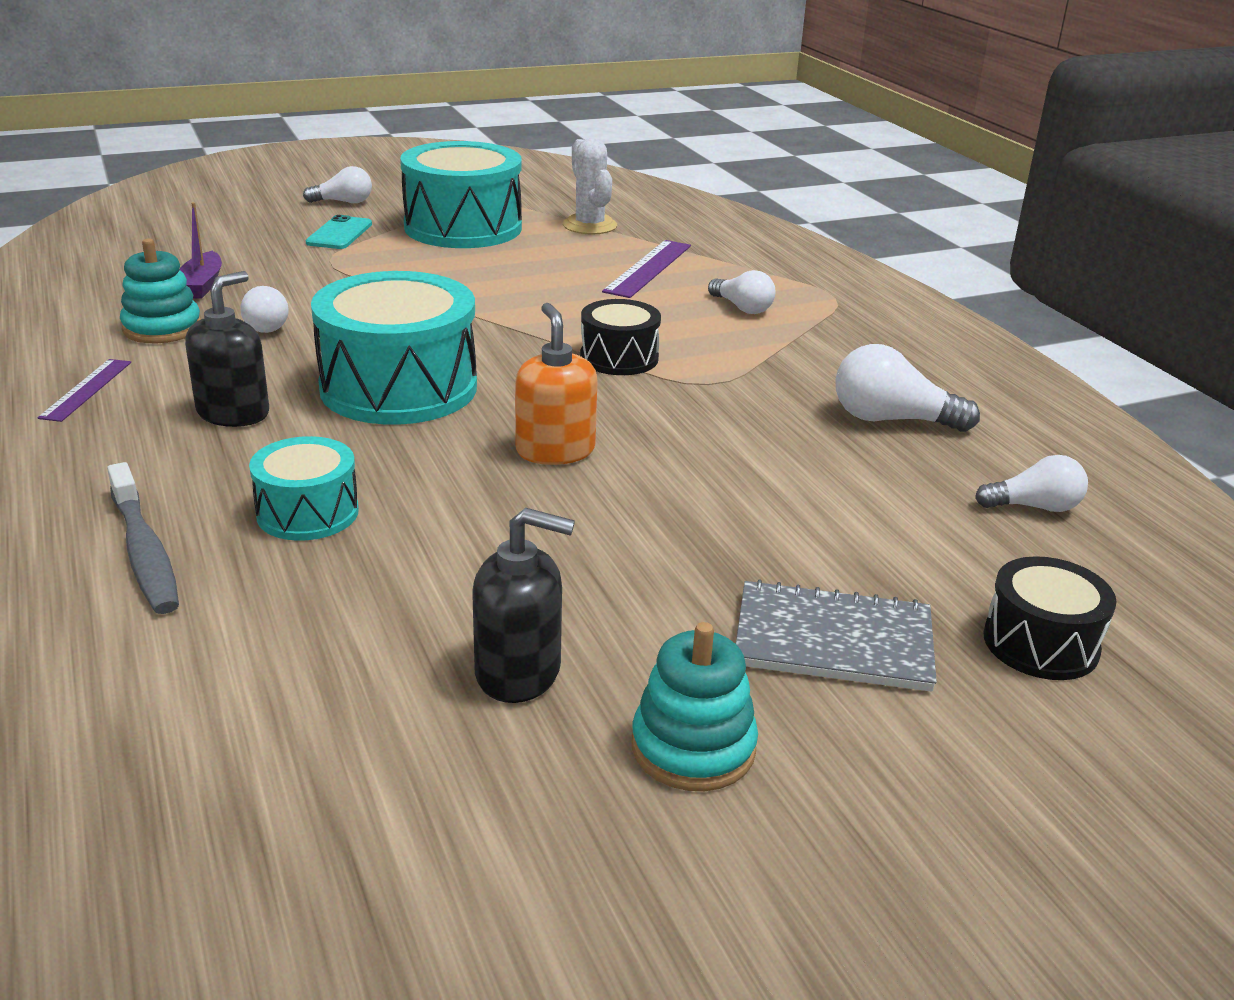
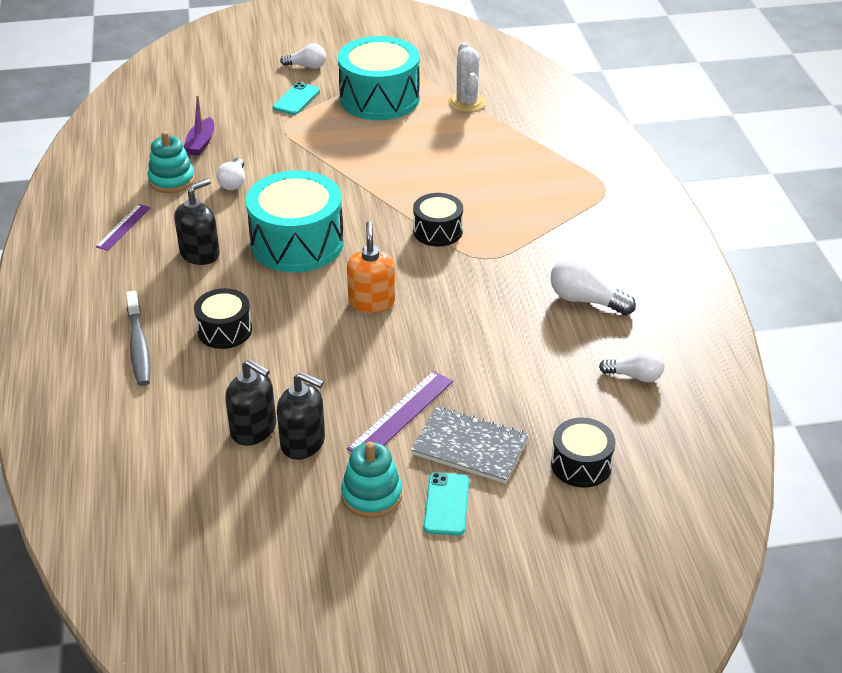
camera: 15 degrees right, 10 degrees up
turquoise drum [249,436,359,541] -> black drum [194,288,252,349]
purple ruler [602,240,691,298] -> purple ruler moved to [347,371,453,452]
white light bulb [708,270,775,314] -> none
none -> black soap dispenser [225,359,276,446]
none -> turquoise phone [424,472,469,536]

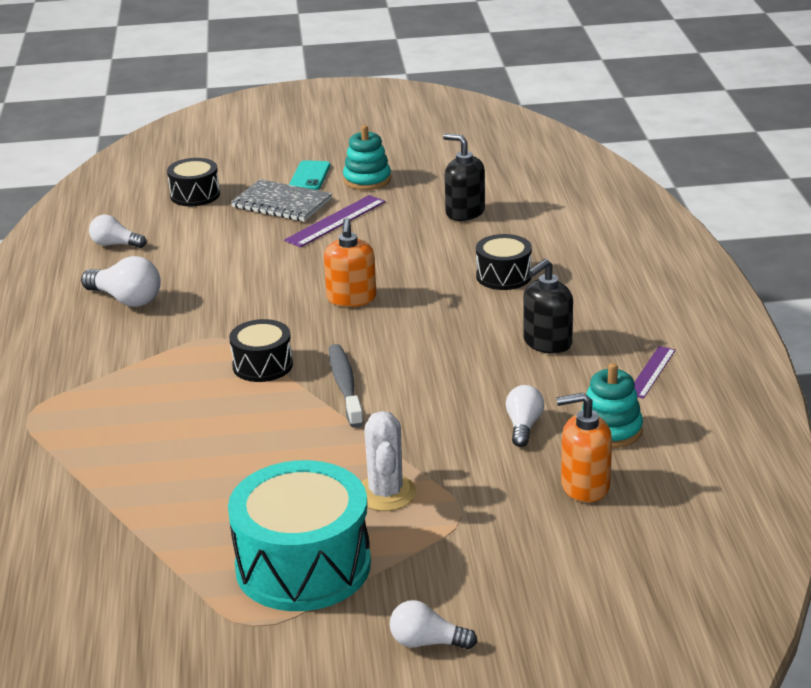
camera: 175 degrees left, 10 degrees down
grey toothbrush [126,291,151,386] -> grey toothbrush moved to [329,344,364,428]
purple boat [184,95,214,156] -> orange soap dispenser [556,392,612,502]
turquoise drum [246,170,344,272] -> none
turquoise phone [273,82,320,115] -> none
black soap dispenser [277,372,325,460] -> none
white cactus [448,42,486,112] -> white cactus moved to [362,411,416,511]

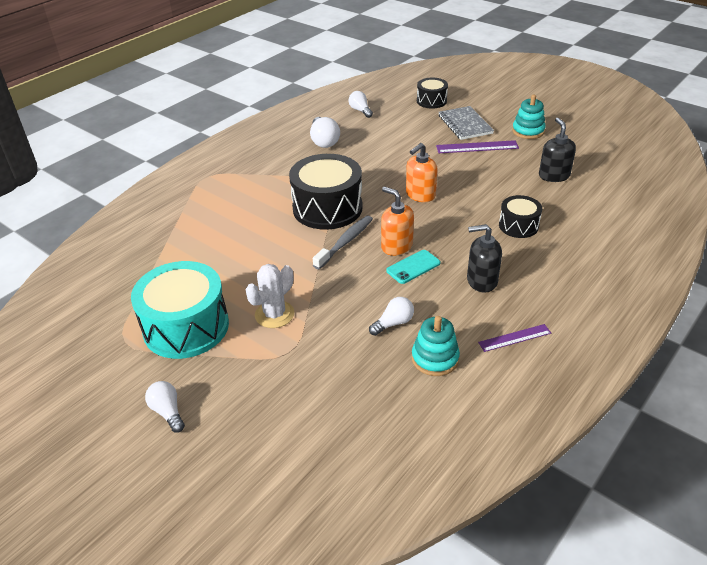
camera: 45 degrees right, 10 degrees up
black drum [229,319,293,382] -> black drum [289,154,363,230], size x1.86
turquoise phone [289,160,330,190] -> turquoise phone moved to [386,250,441,284]
orange soap dispenser [556,392,612,502] -> orange soap dispenser moved to [381,187,414,256]

